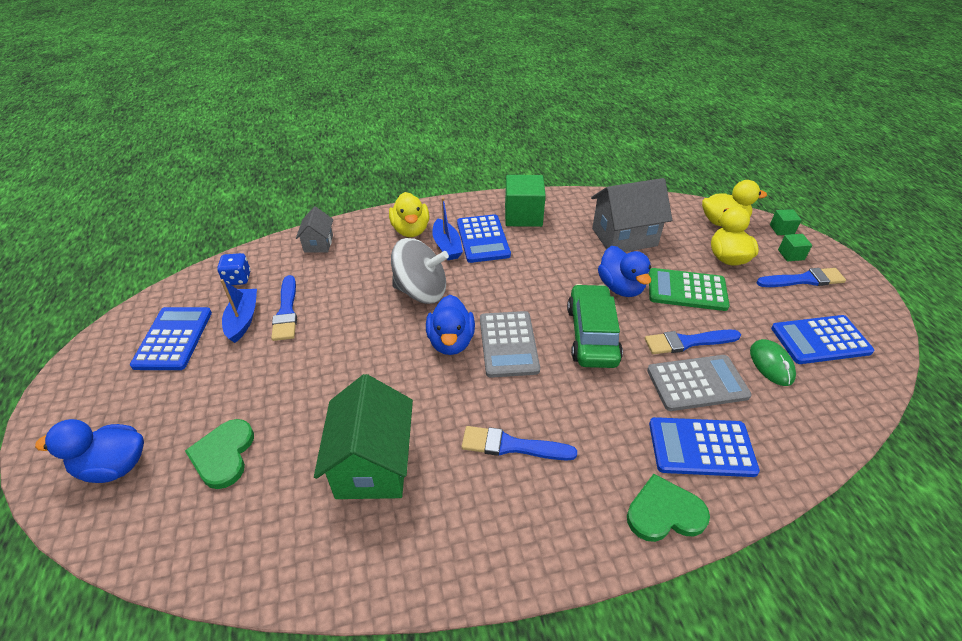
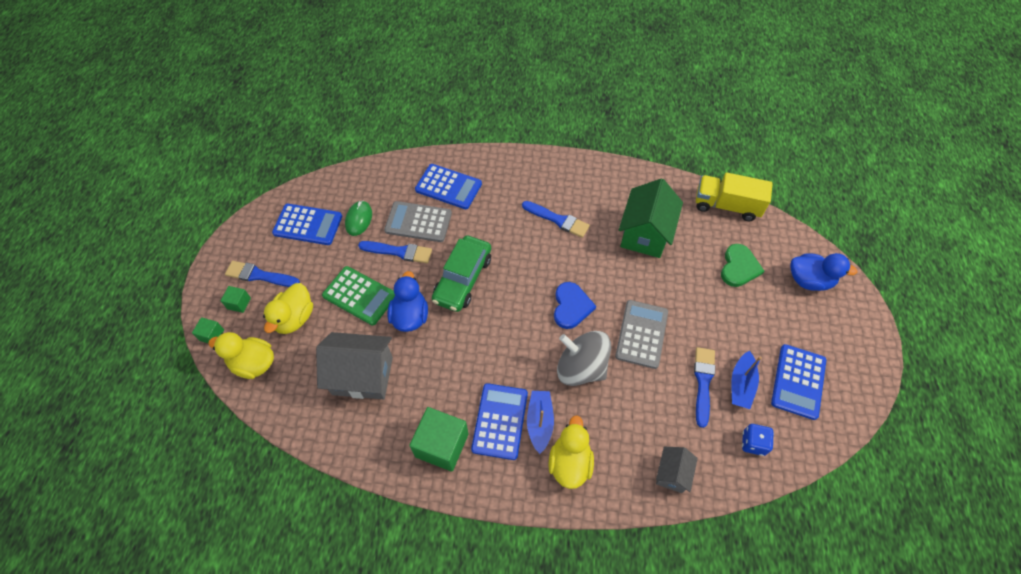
camera: 160 degrees left, 15 degrees up
blue duck [426,295,475,355] -> blue heart [554,282,596,329]
grey calculator [480,311,540,378] -> grey calculator moved to [615,300,668,369]
green heart [627,474,710,542] -> none
none -> yellow truck [696,172,773,221]

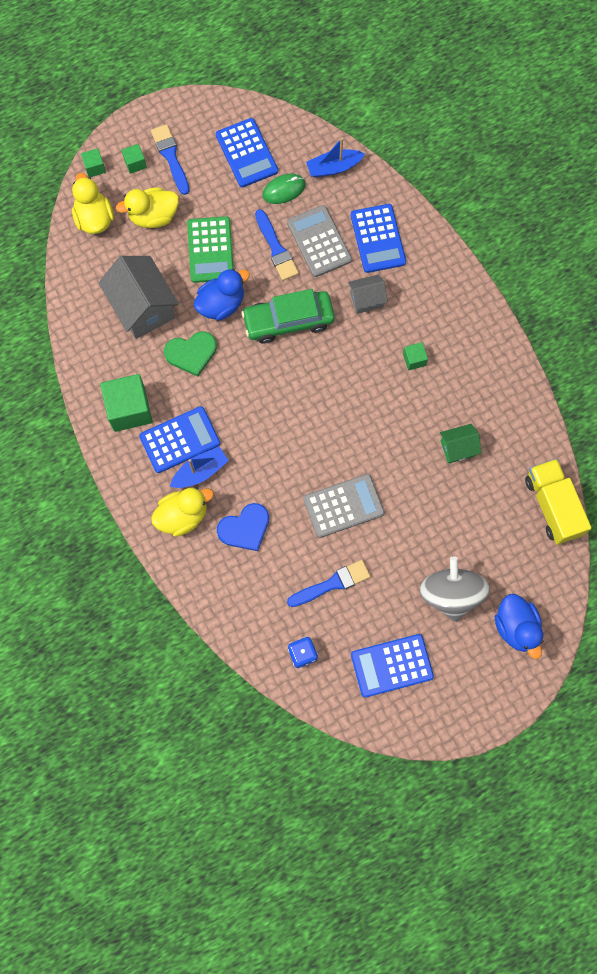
camera: 55 degrees right, 15 degrees up
blue brush [522,201,590,238] -> green cube [403,342,428,370]
blue heart [554,282,596,329] -> blue heart moved to [217,503,269,551]
grey spinning top [557,331,611,386] -> grey spinning top moved to [420,556,490,622]
green house [619,178,683,258] -> green house [440,424,481,464], size x0.54
grey house [656,447,698,493] -> grey house moved to [348,274,388,314]
green heart [721,244,764,287] -> green heart moved to [164,331,217,377]
blue boat [731,351,762,409] -> blue boat moved to [306,138,365,178]

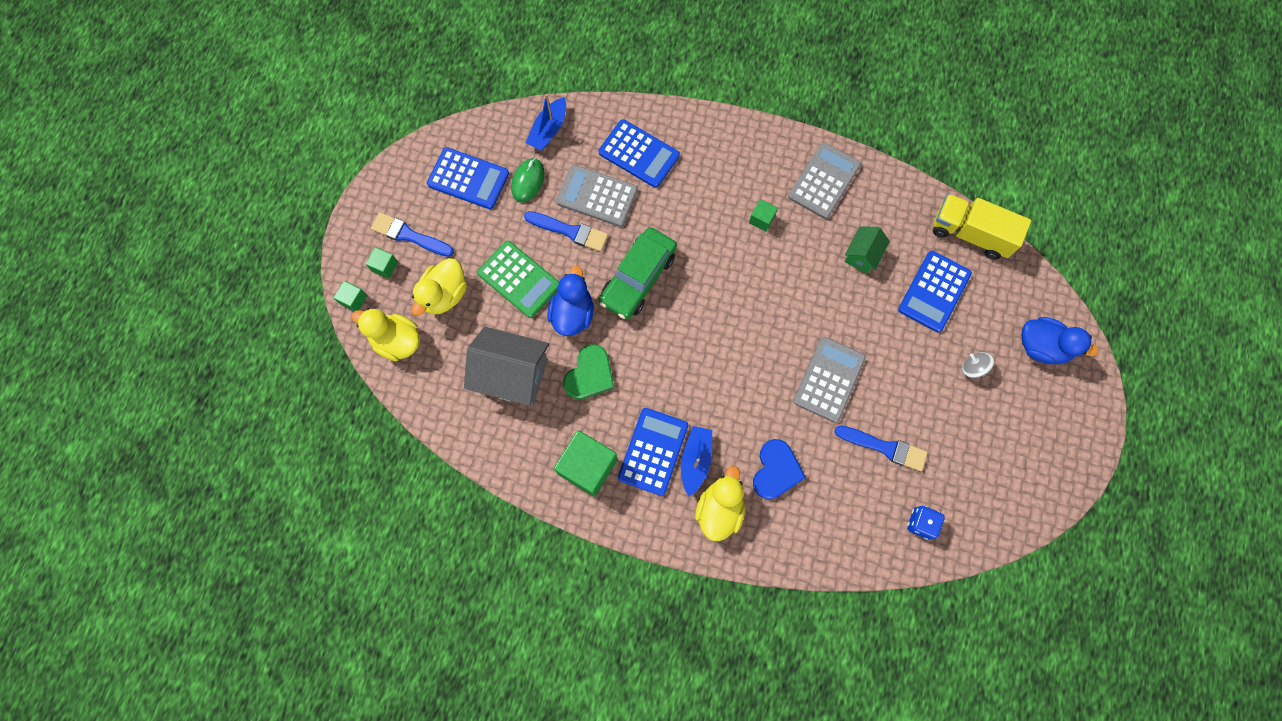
camera: 45 degrees left, 0 degrees up
blue brush [287,560,371,607] -> blue brush turned 90 degrees clockwise [834,425,928,471]
grey house [348,274,388,314] -> none
blue calculator [351,634,434,698] -> blue calculator moved to [898,251,972,333]
grey spinning top [420,556,490,622] -> grey spinning top [962,352,994,378], size x0.45
none -> grey calculator [788,142,861,219]

